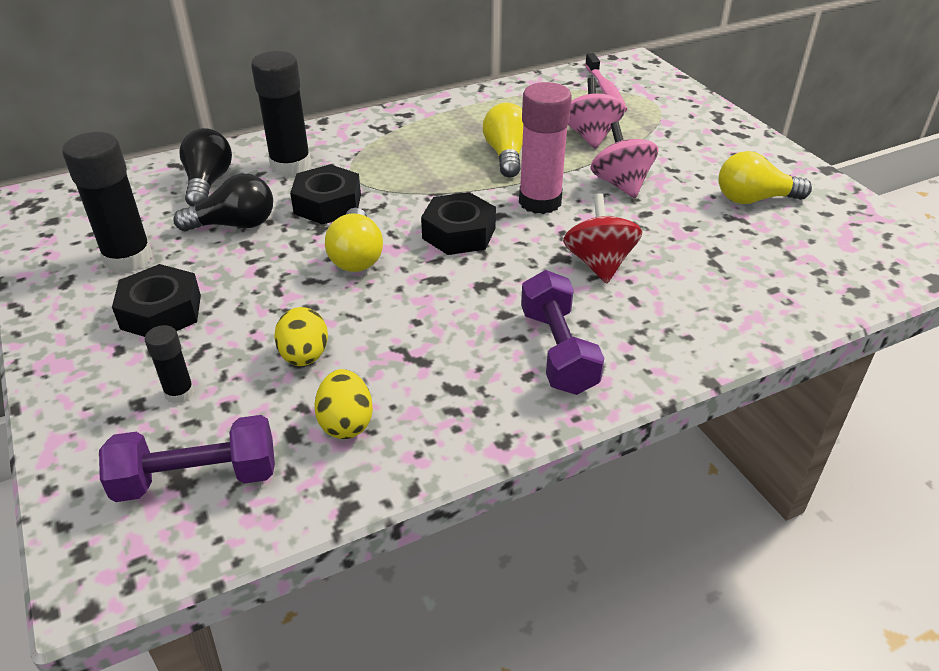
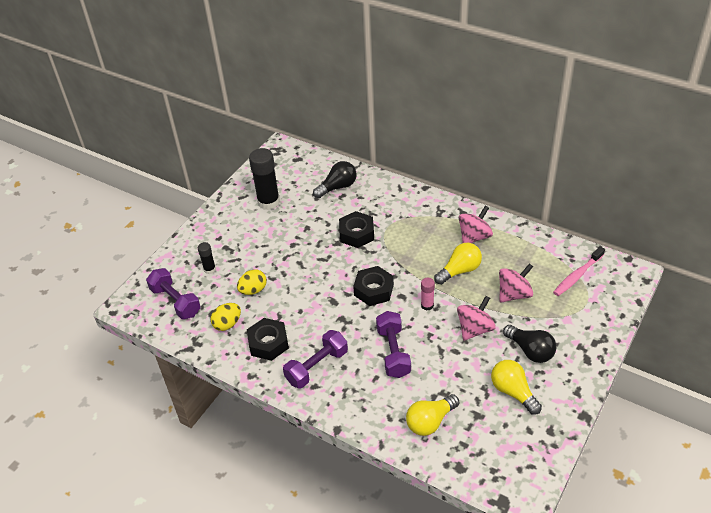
camera: 60 degrees right, 5 degrees up
black nut [112,264,201,337] -> black nut moved to [247,318,289,361]
black light bulb [173,174,273,231] -> black light bulb moved to [503,325,556,363]
black glue stick [251,51,311,177] -> none
yellow light bulb [325,208,383,272] -> yellow light bulb moved to [406,394,460,436]
pink glue stick [519,82,572,214] -> pink glue stick [421,278,435,310], size x0.51
red spinning top [563,193,642,283] -> purple dumbbell [376,311,411,378]
none -> pink spinning top [459,206,493,243]

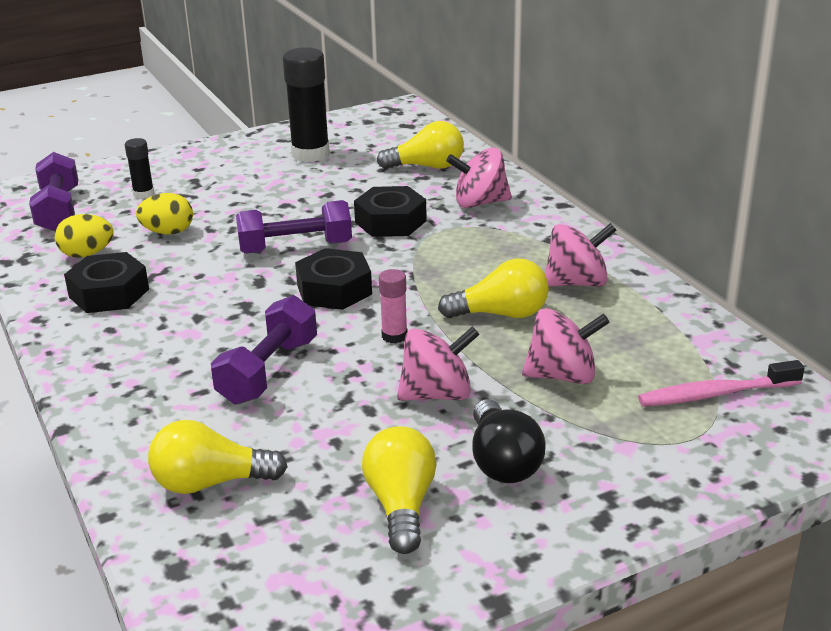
camera: 30 degrees right, 15 degrees down
purple dumbbell [283,330,348,388] -> purple dumbbell moved to [236,200,352,254]
black light bulb [313,161,357,198] -> yellow light bulb [377,121,464,169]
none -> pink spinning top [446,148,512,208]

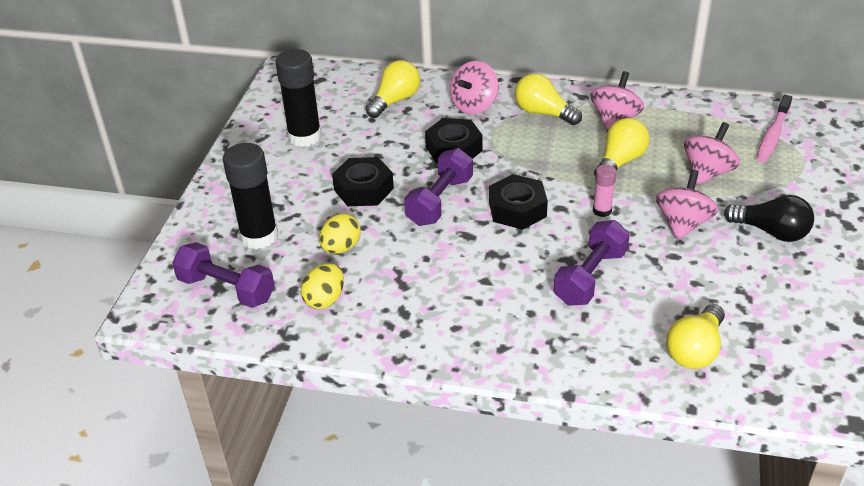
camera: 50 degrees left, 10 degrees up
black nut [64,252,149,313] -> black nut moved to [332,157,394,206]
black glue stick [125,138,154,199] -> black glue stick [223,143,278,249], size x1.96
purple dumbbell [211,295,317,404] -> purple dumbbell turned 60 degrees clockwise [554,220,630,305]
yellow light bulb [362,426,437,554] -> yellow light bulb moved to [515,73,582,125]

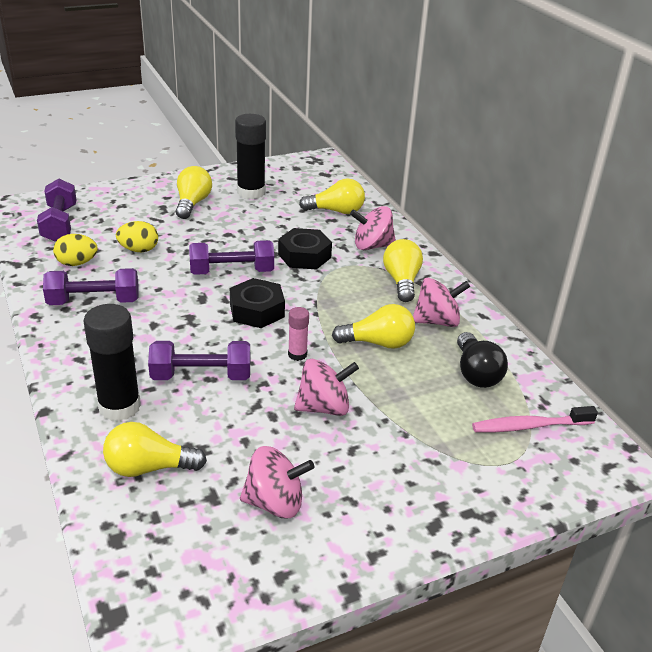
camera: 50 degrees right, 5 degrees down
black glue stick [223,143,278,249] -> black glue stick moved to [83,304,141,421]
black nut [332,157,394,206] -> none
pink spinning top [684,122,740,185] -> pink spinning top moved to [240,446,315,518]
black light bulb [724,195,814,242] -> black light bulb moved to [457,332,508,388]
none -> purple dumbbell [43,268,138,305]
none -> yellow light bulb [176,166,212,219]

